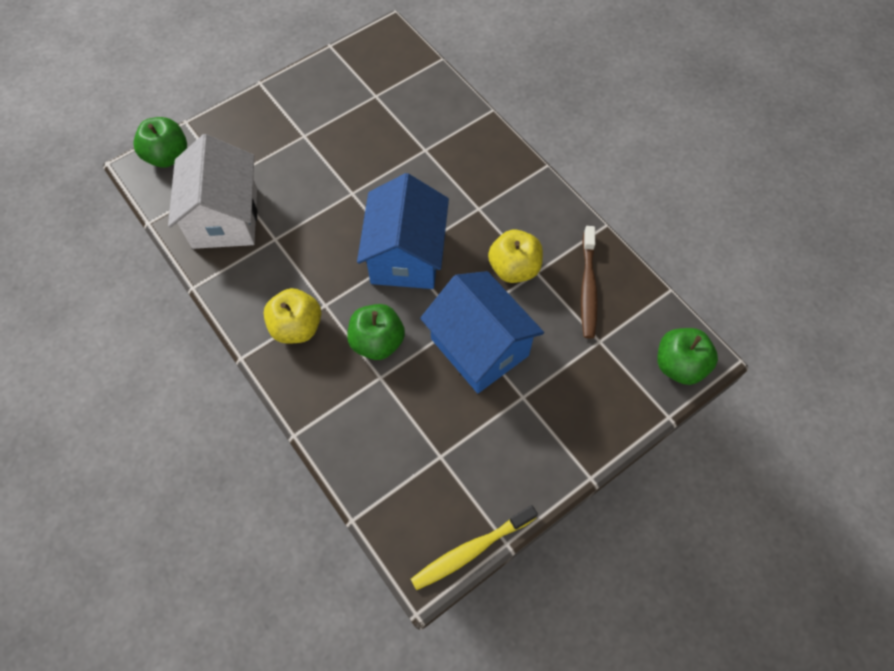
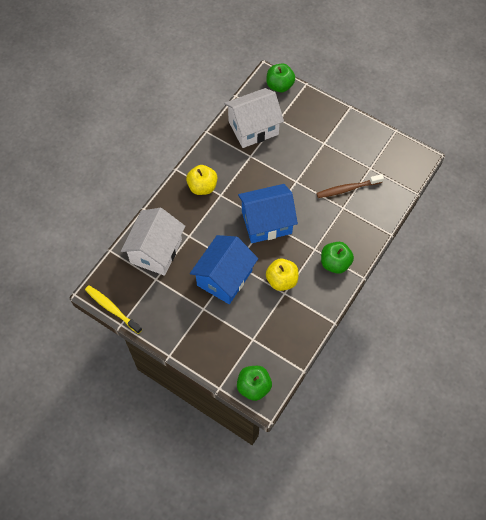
camera: 70 degrees right, 0 degrees up
green apple [347,304,405,360] -> green apple moved to [321,242,354,274]
brown toothbrush [581,226,598,339] -> brown toothbrush moved to [317,174,384,198]
none -> white house [121,208,185,276]

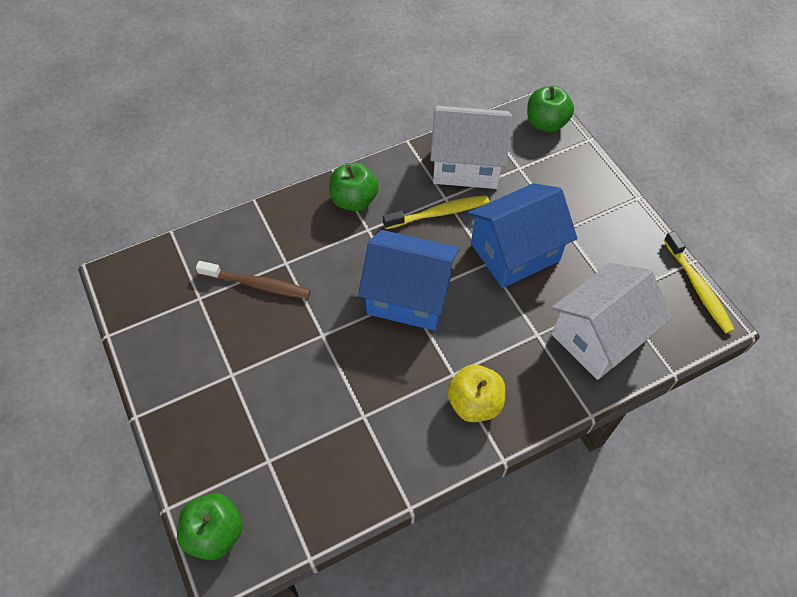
camera: 150 degrees left, 5 degrees down
white house [224,88,284,148] -> white house moved to [430,106,512,189]
yellow apple [266,259,298,291] -> yellow toothbrush [383,195,489,229]

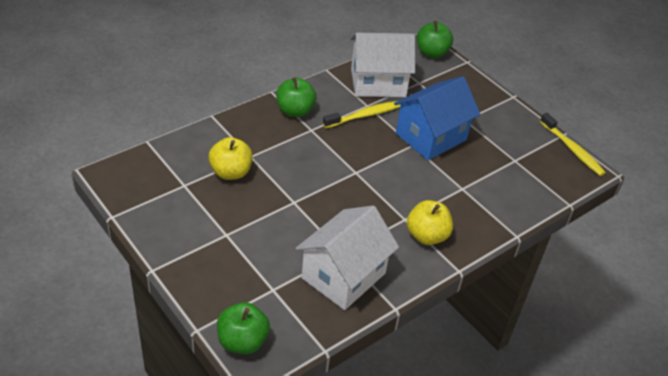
camera: 15 degrees left, 15 degrees down
brown toothbrush [196,261,311,299] -> yellow apple [208,137,253,180]
blue house [358,230,459,331] -> none
white house [551,263,673,380] -> white house moved to [296,206,399,310]

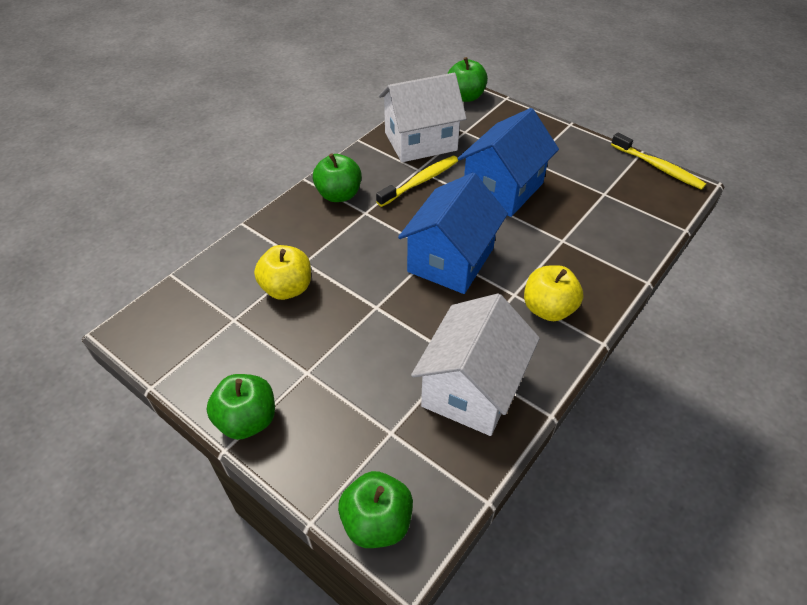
camera: 10 degrees left, 5 degrees up
none -> green apple [206,374,275,440]
none -> blue house [398,172,508,294]

